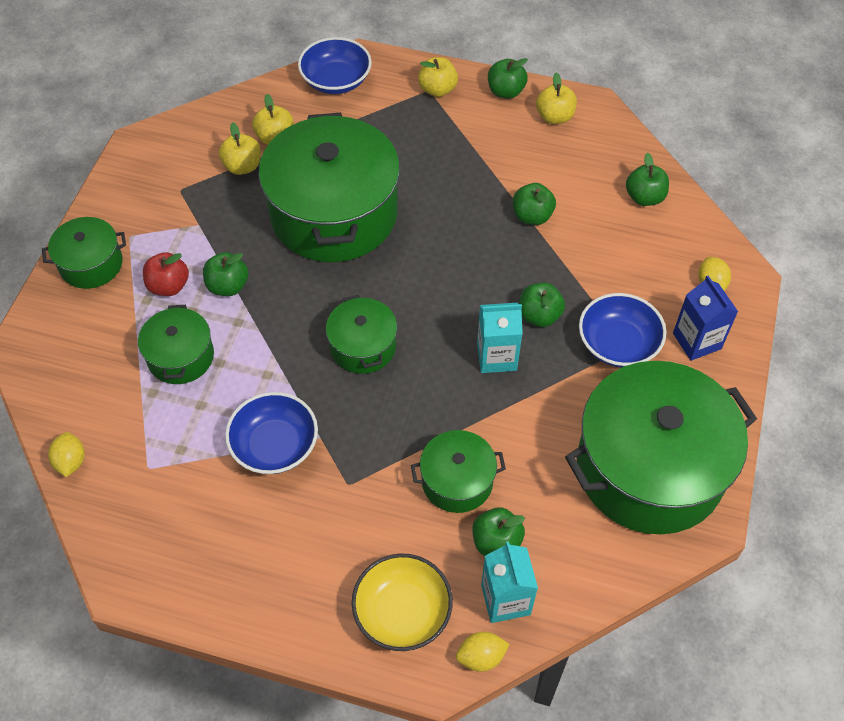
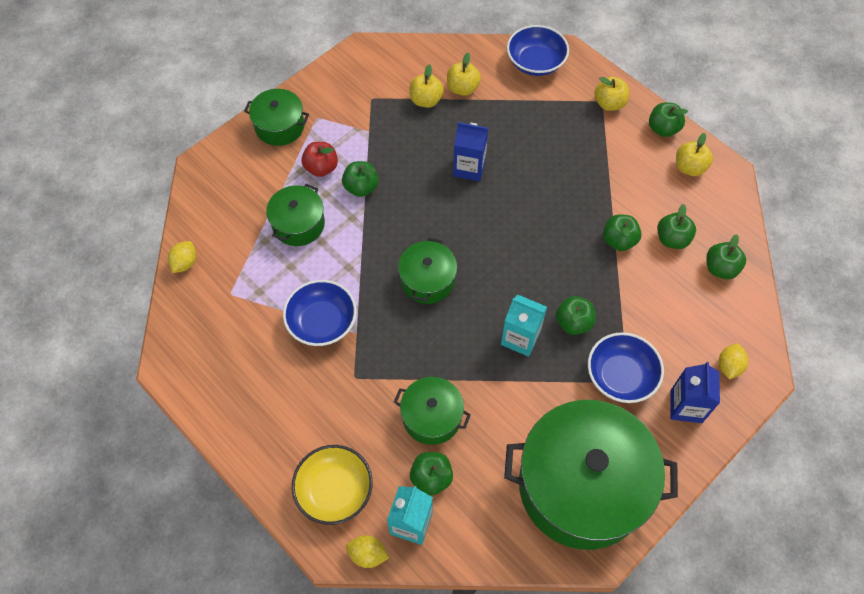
camera: 30 degrees right, 5 degrees up
green pot [259,113,400,262] -> blue carton [453,122,489,181]
none -> green apple [657,204,696,249]

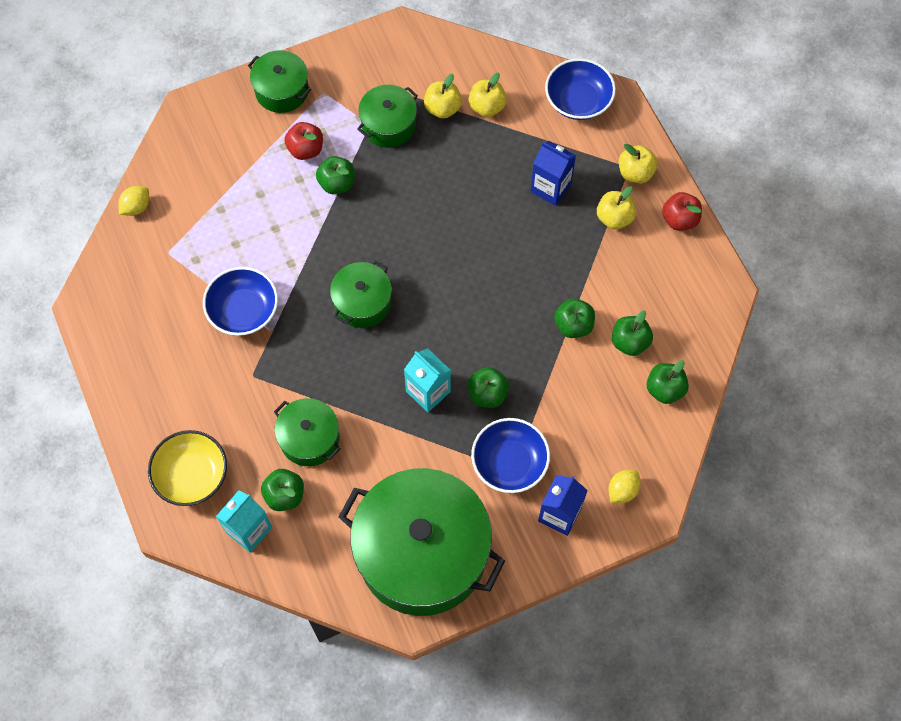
camera: 20 degrees right, 5 degrees up
green pot [266,184,325,246] -> green pot moved to [357,85,418,148]
yellow lemon [346,535,389,568] -> none
blue carton [453,122,489,181] -> blue carton moved to [530,141,576,206]
green apple [649,102,688,137] -> red apple [662,192,702,231]
yellow apple [676,133,713,176] -> yellow apple moved to [597,186,636,229]

